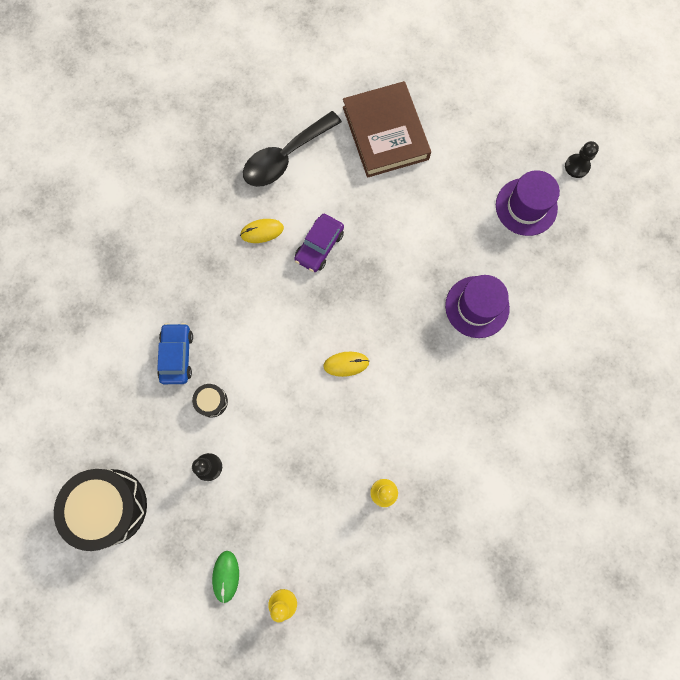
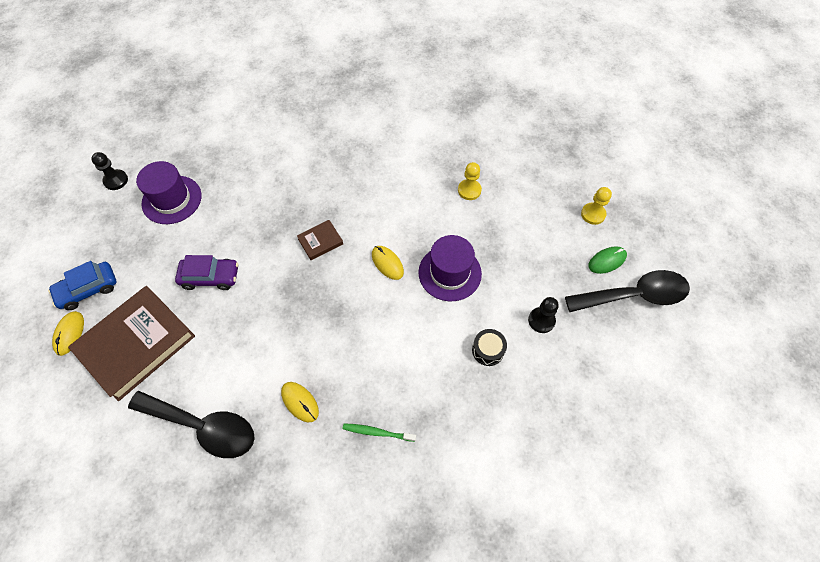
camera: 120 degrees left, 15 degrees down
black drum [54,469,147,551] -> none
blue car [157,323,193,384] -> blue car moved to [48,261,117,310]
purple car [294,214,344,272] -> purple car moved to [175,255,238,290]
purple hat [445,275,510,338] -> purple hat moved to [419,235,482,301]
none -> yellow mouse [52,311,84,356]
none -> brown book [297,220,343,260]
none -> green toothbrush [342,423,416,442]
none -> black spoon [565,270,690,312]

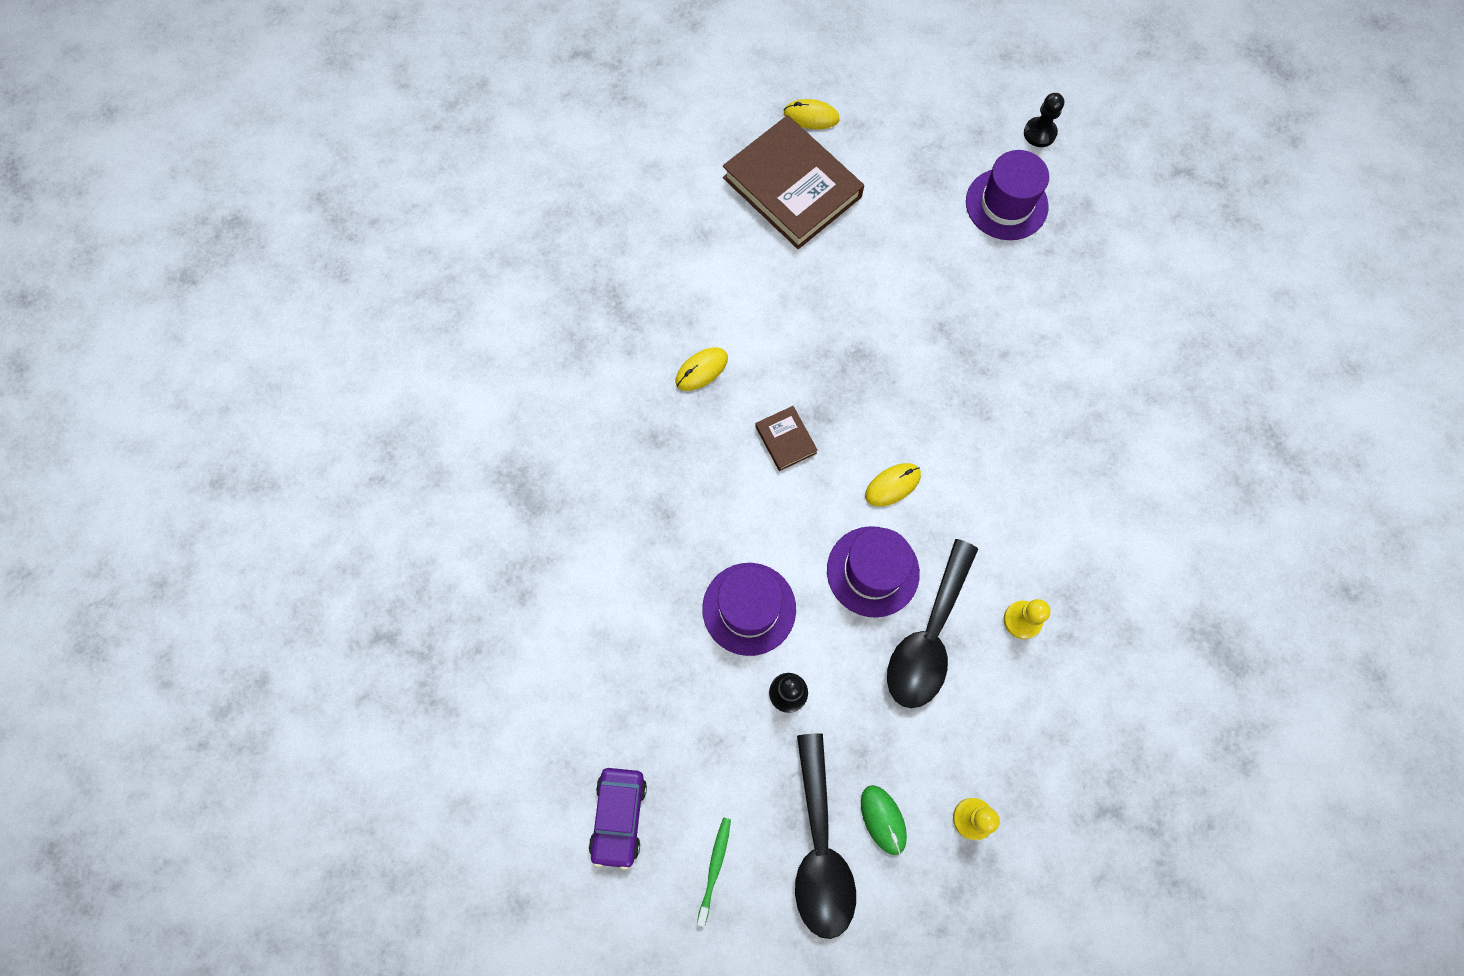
camera: 95 degrees right, 10 degrees up
blue car [48,261,117,310] -> none
black spoon [128,391,255,458] -> black spoon moved to [887,539,978,708]
purple car [175,255,238,290] -> purple car moved to [589,768,647,870]
brown book [297,220,343,260] -> brown book moved to [755,406,818,471]
green toothbrush [342,423,416,442] -> green toothbrush moved to [697,817,731,927]
black drum [472,329,507,366] -> purple hat [702,563,796,656]

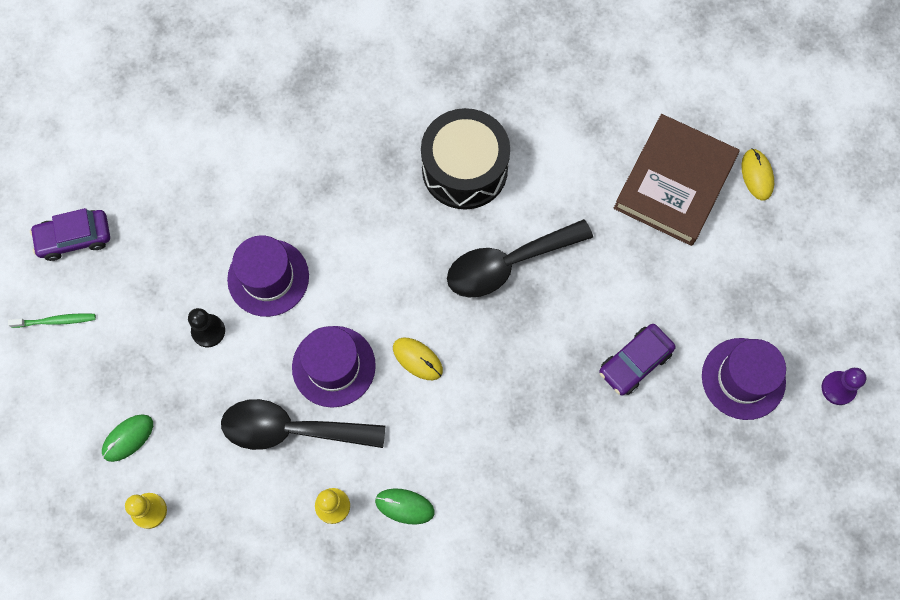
camera: 70 degrees right, 0 degrees up
yellow mouse [676,347,728,391] -> black drum [421,108,510,210]
brown book [755,406,818,471] -> none
black spoon [795,733,856,939] -> black spoon moved to [447,219,593,298]
black pawn [1024,93,1064,147] -> purple pawn [822,368,867,405]
none -> green mouse [375,488,435,525]
none -> purple car [599,324,675,396]

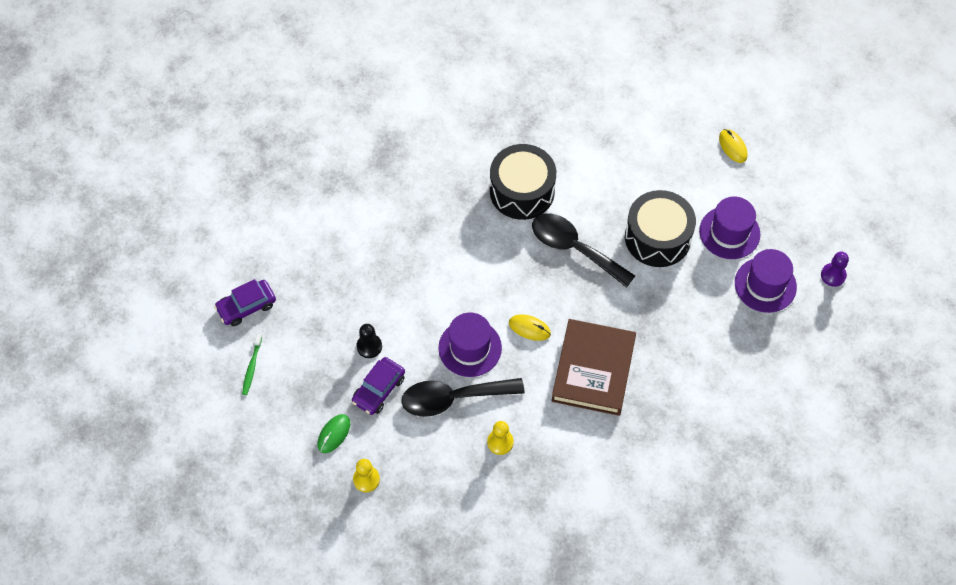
camera: 15 degrees left, 10 degrees down
green toothbrush [8,313,96,328] -> green toothbrush turned 120 degrees clockwise [242,334,262,395]
purple hat [227,235,309,317] -> purple hat moved to [699,197,760,259]
green mouse [375,488,435,525] -> none
black spoon [447,219,593,298] -> black spoon turned 75 degrees clockwise [532,213,635,288]
purple car [599,324,675,396] -> purple car moved to [352,357,405,415]
brown book [614,114,739,246] -> brown book moved to [551,319,636,416]
none -> black drum [625,190,696,267]

